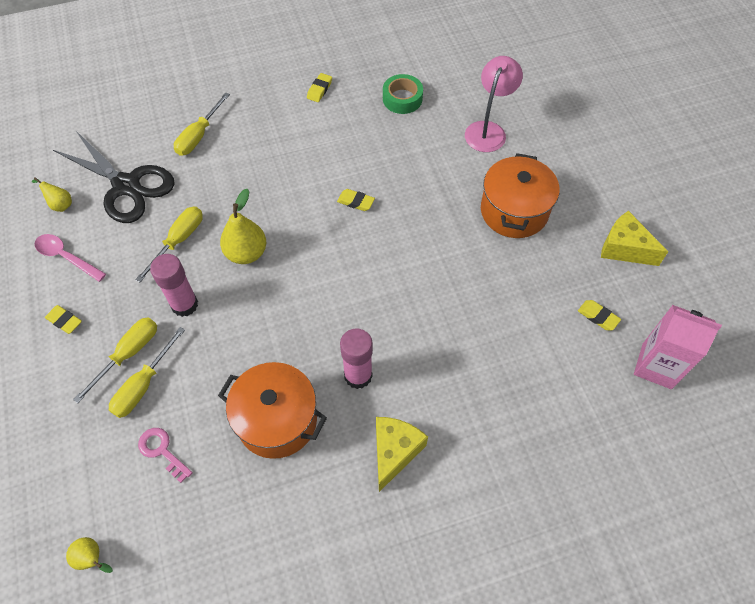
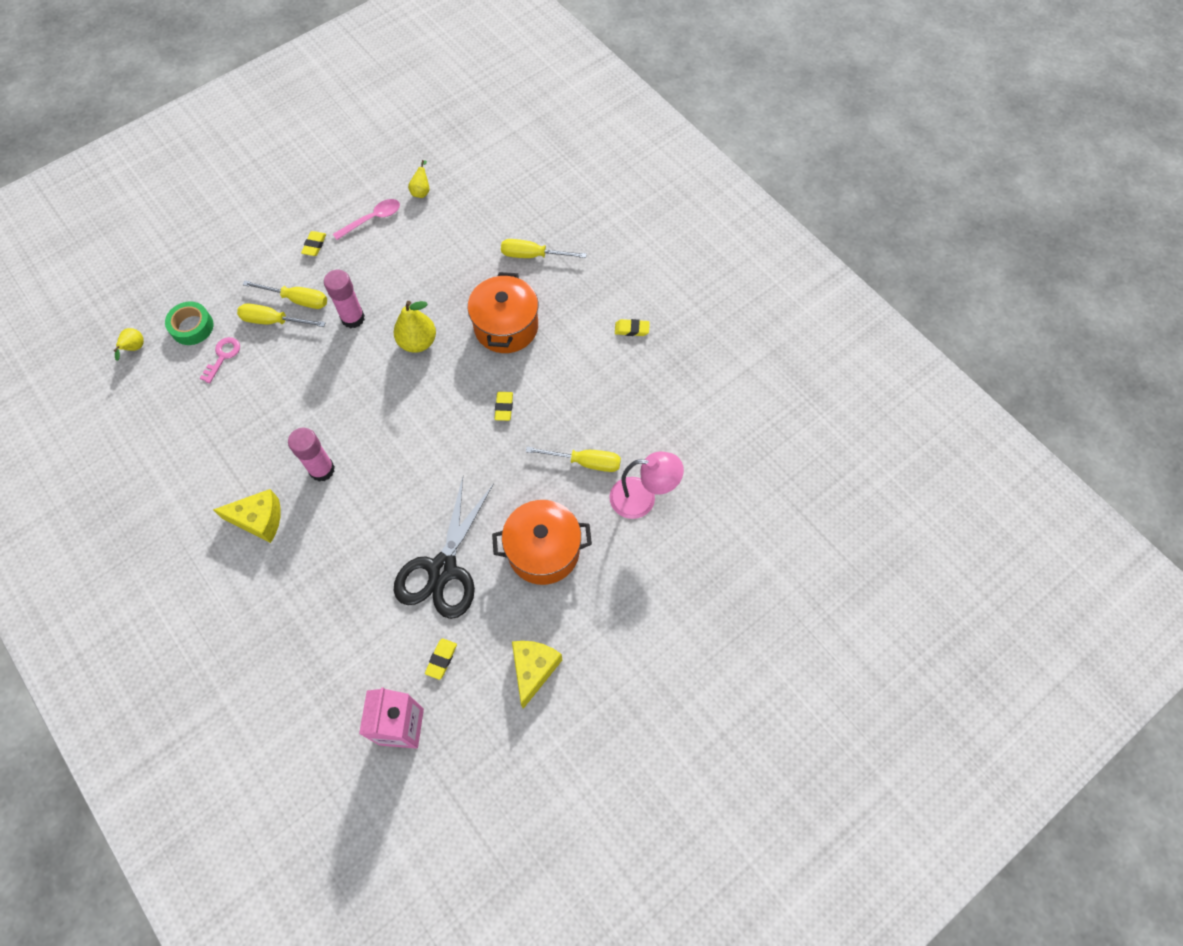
camera: 70 degrees right, 5 degrees up
pink spoon [34,234,106,282] -> pink spoon turned 45 degrees clockwise [333,199,400,240]
black scissors [53,131,175,223] -> black scissors moved to [394,477,494,619]
yellow screwdriver [135,207,203,282] -> yellow screwdriver moved to [526,447,621,472]
orange pot [218,362,327,459] -> orange pot moved to [468,272,538,353]
green tape [383,74,423,114] -> green tape moved to [165,302,213,345]

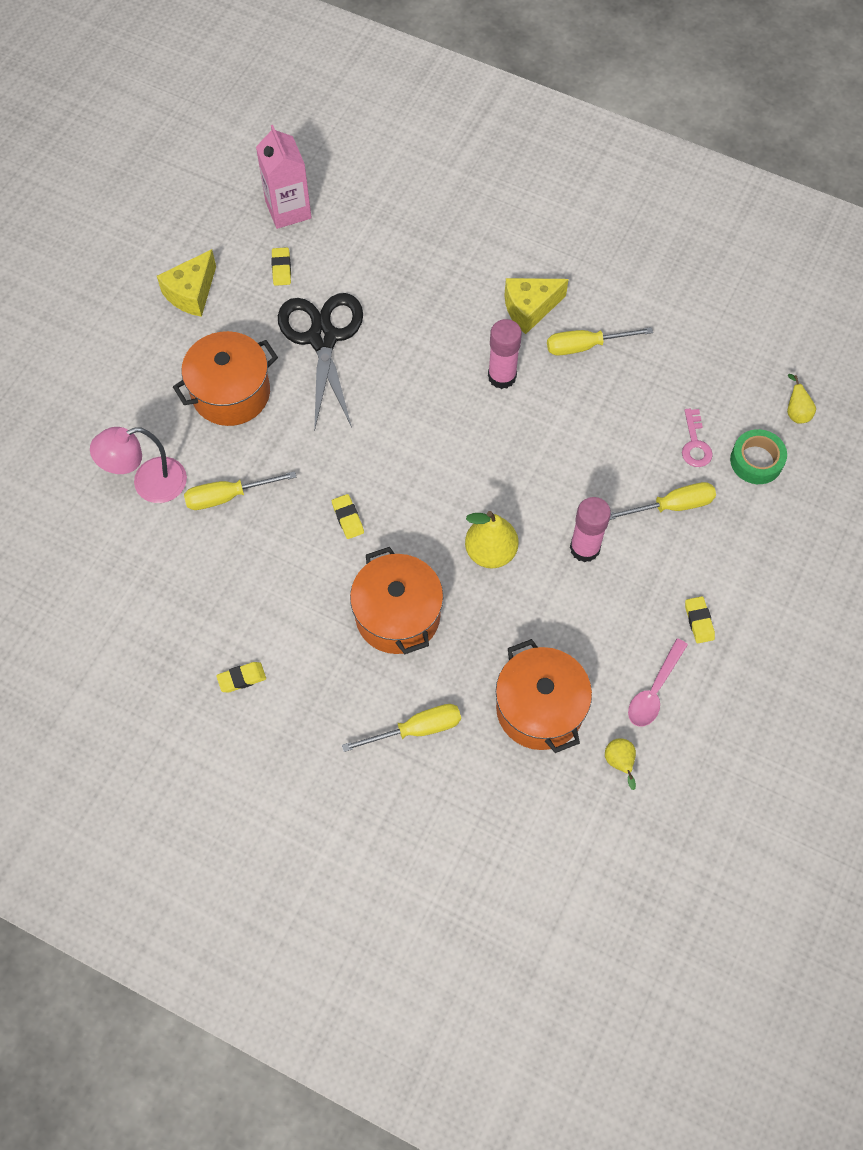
camera: 155 degrees right, 0 degrees up
yellow screwdriver [243,281,327,309] -> yellow screwdriver moved to [547,327,653,356]
yellow cheese [512,641,562,709] -> yellow cheese turned 45 degrees clockwise [157,249,216,317]
none -> orange pot [496,639,592,753]

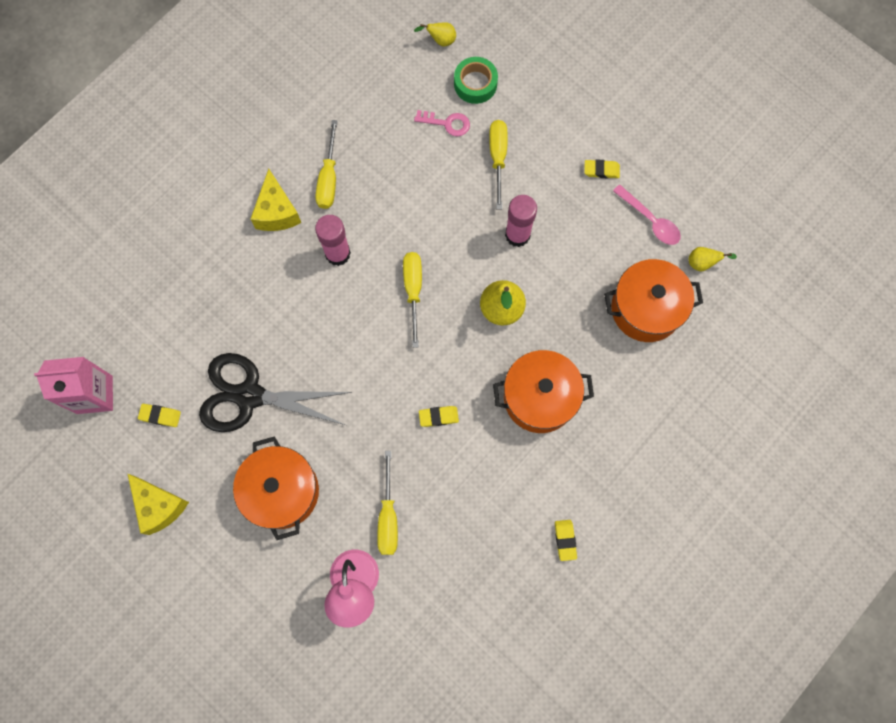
camera: 75 degrees left, 10 degrees up
yellow screwdriver [342,704,461,752] -> yellow screwdriver moved to [403,252,422,348]

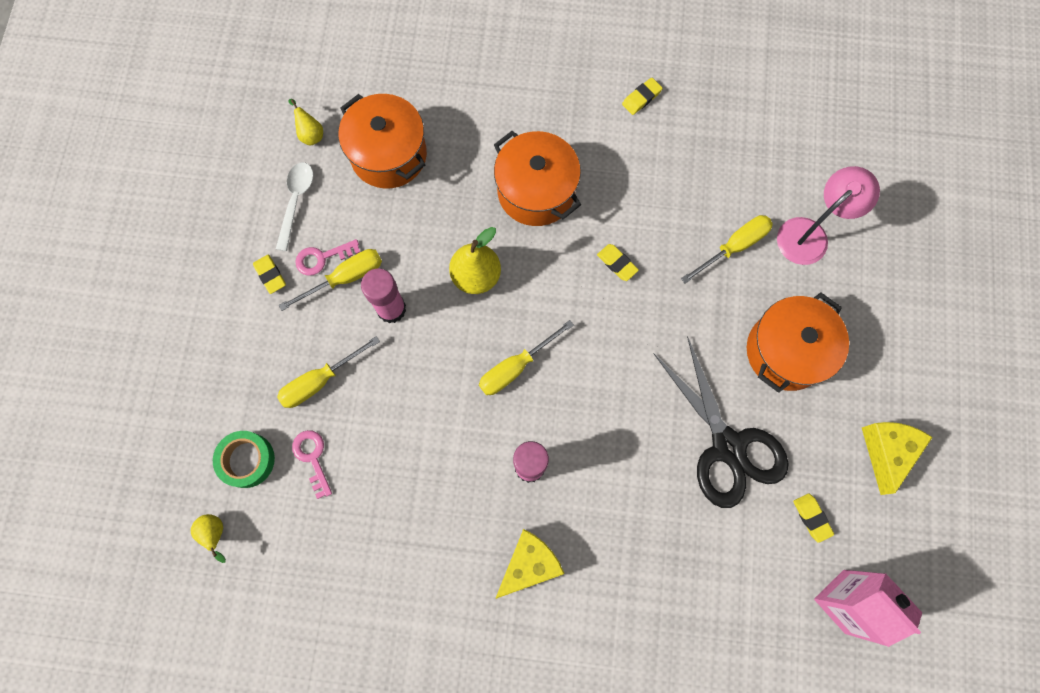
camera: 125 degrees left, 0 degrees up
yellow screwdriver [315,120,338,209] -> yellow screwdriver moved to [278,249,382,311]
pink spoon [613,185,681,245] -> white spoon [276,162,313,251]
none -> pink key [295,239,360,276]

